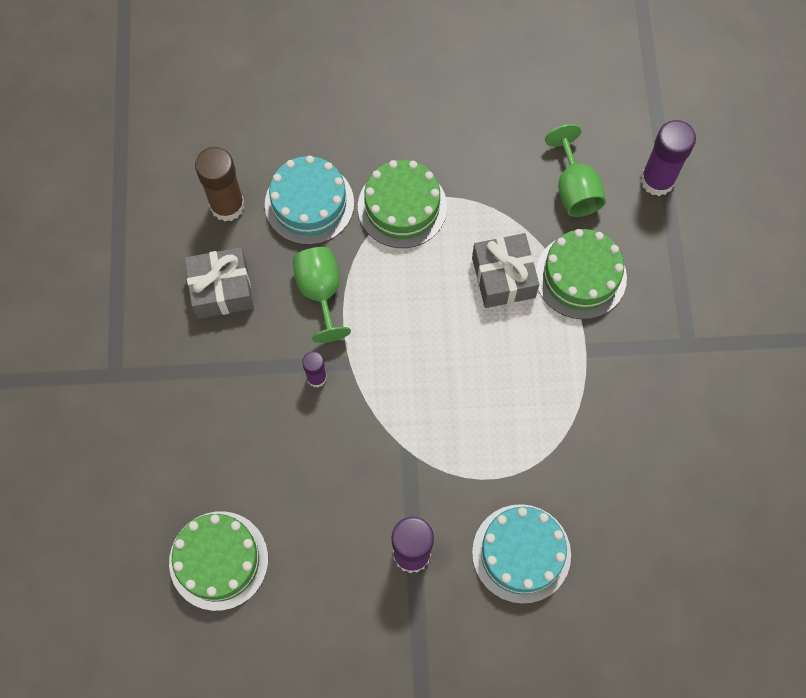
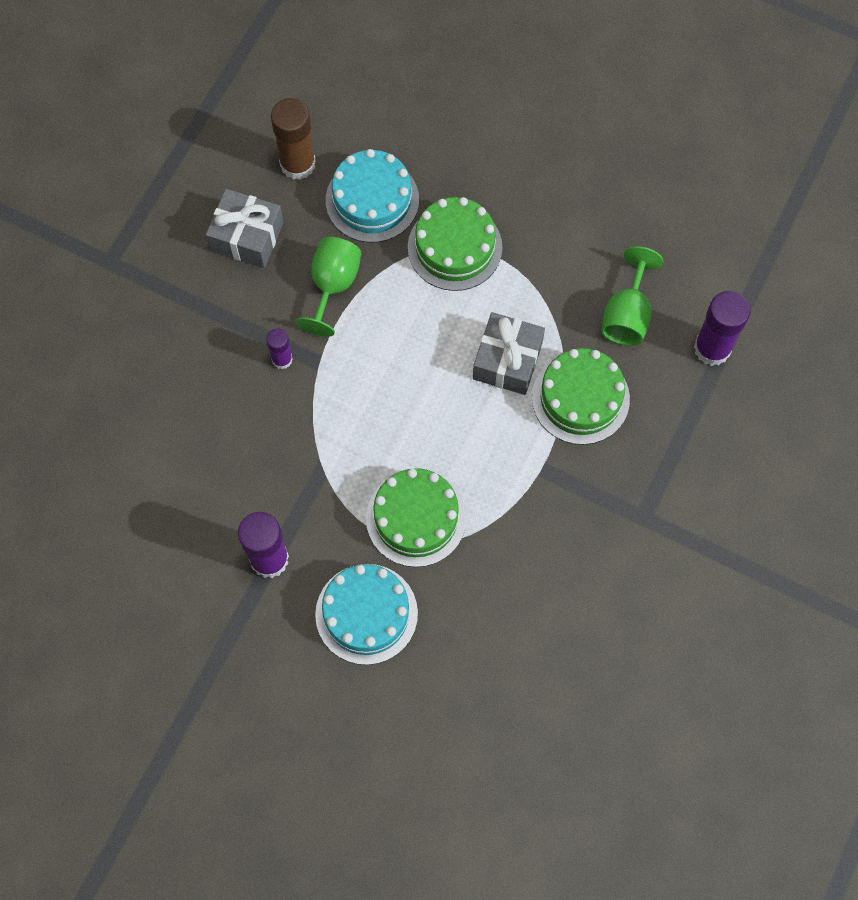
camera: 30 degrees right, 0 degrees up
green cake [169,511,268,611] -> green cake moved to [366,468,467,567]

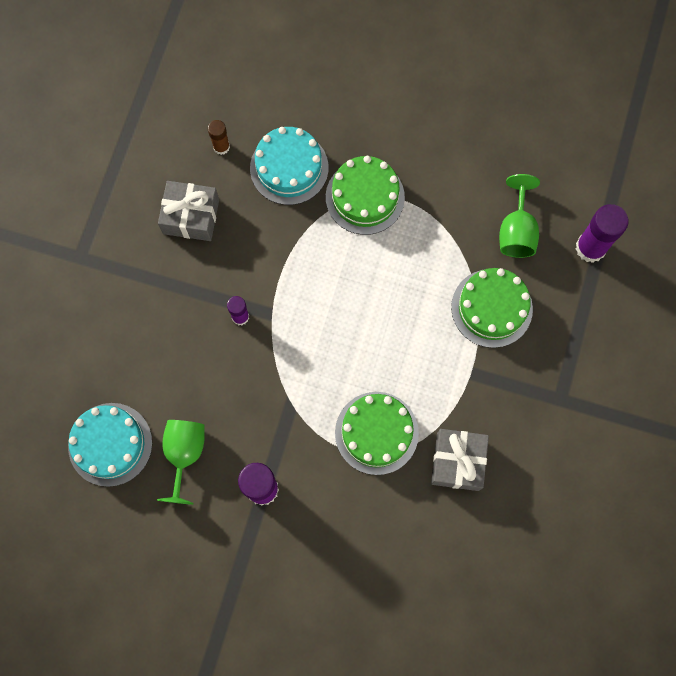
camera: 10 degrees left, 5 degrees up
brown glue stick [271,98,316,180] -> brown glue stick [208,120,230,155], size x0.56
green goblet [295,237,361,337] -> green goblet moved to [157,420,205,505]
turquoise cake [315,564,418,665] -> turquoise cake moved to [68,403,152,487]
grey gift [473,312,545,395] -> grey gift moved to [431,429,489,491]

